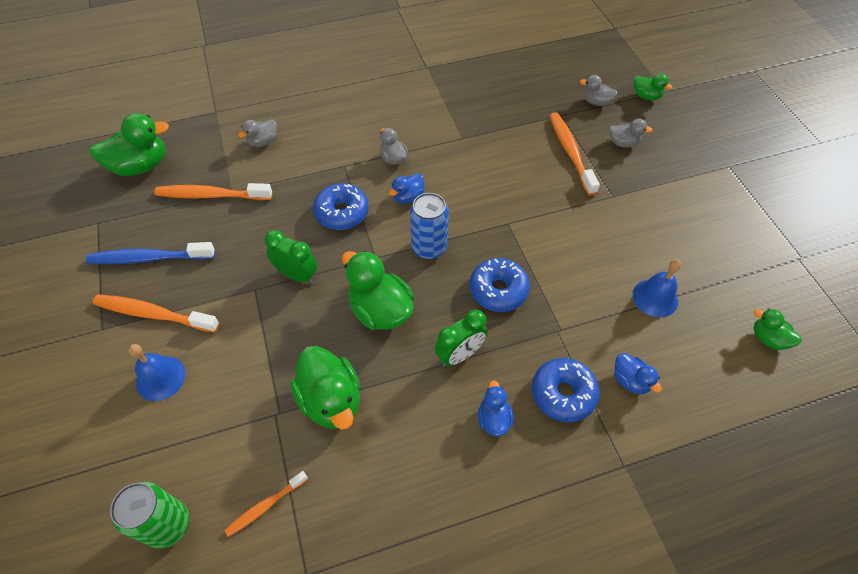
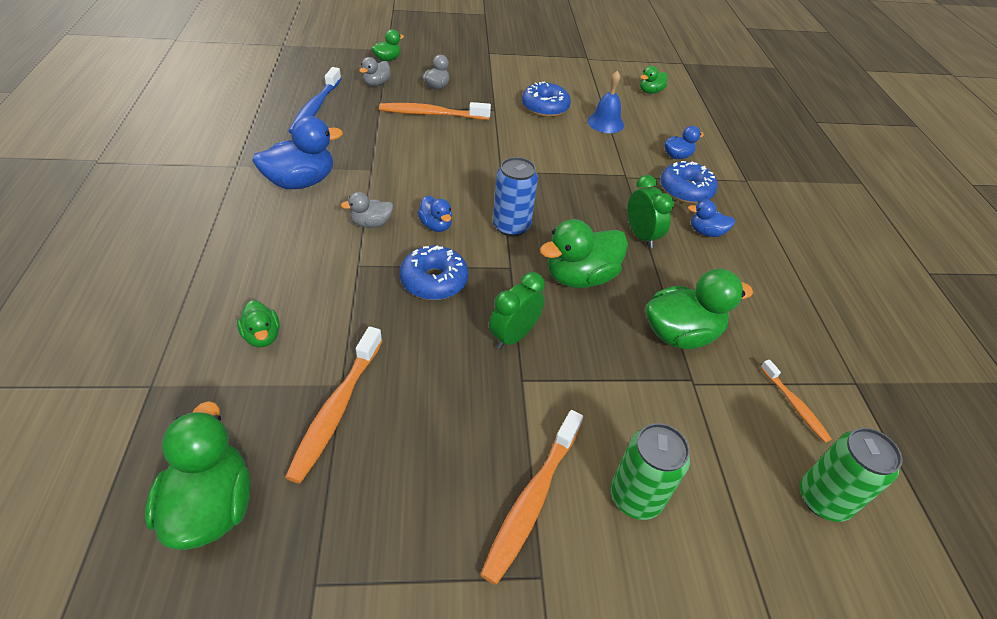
camera: 80 degrees left, 10 degrees down
blue toothbrush [86,242,215,264] -> blue toothbrush moved to [289,67,341,133]
blue bell [128,344,186,401] -> green can [611,423,690,520]
grey duck [238,119,277,147] -> green duck [237,300,280,348]
blue donut [470,258,530,312] -> blue donut moved to [522,81,571,117]
none -> blue duck [252,116,343,189]

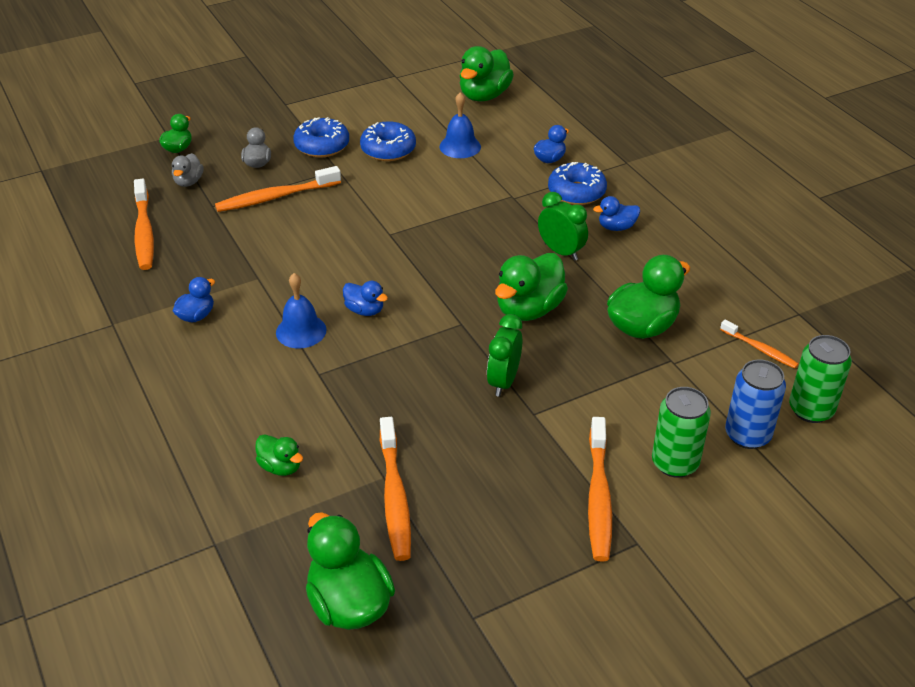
camera: 20 degrees left, 5 degrees down
blue duck [252,116,343,189] -> blue duck [173,277,215,322], size x0.54
blue toothbrush [289,67,341,133] -> orange toothbrush [134,179,154,270]
grey duck [341,192,393,228] -> blue bell [276,273,327,348]
blue donut [400,246,468,300] -> blue donut moved to [293,117,349,158]
blue can [493,157,538,237] -> blue can moved to [725,359,786,449]
green duck [640,66,667,94] -> green duck [460,46,514,101], size x1.86

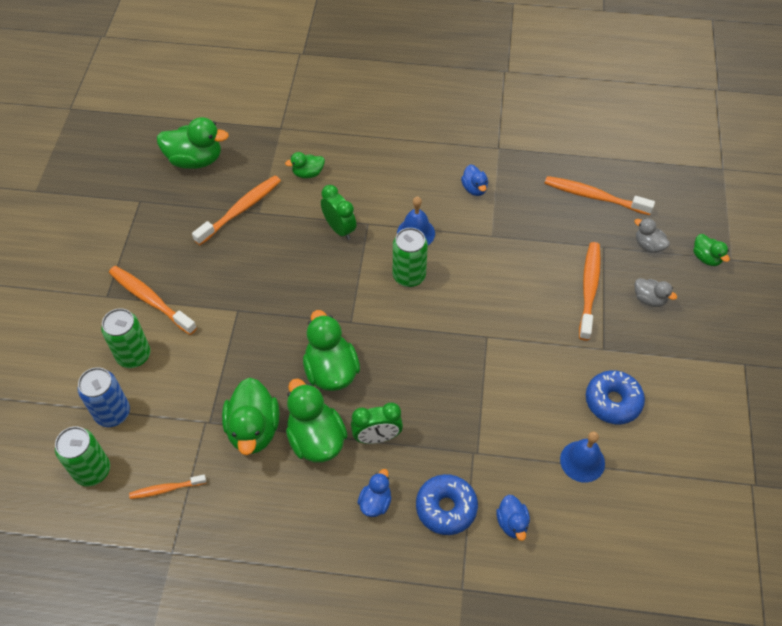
camera: 125 degrees right, 15 degrees up
blue donut [293,117,349,158] -> none
blue duck [343,281,388,316] -> green can [393,228,428,287]
orange toothbrush [380,417,411,561] -> orange toothbrush turned 105 degrees clockwise [192,176,281,245]
green duck [460,46,514,101] -> green duck moved to [286,379,348,462]
green clock [487,314,522,397] -> green clock moved to [321,185,357,240]

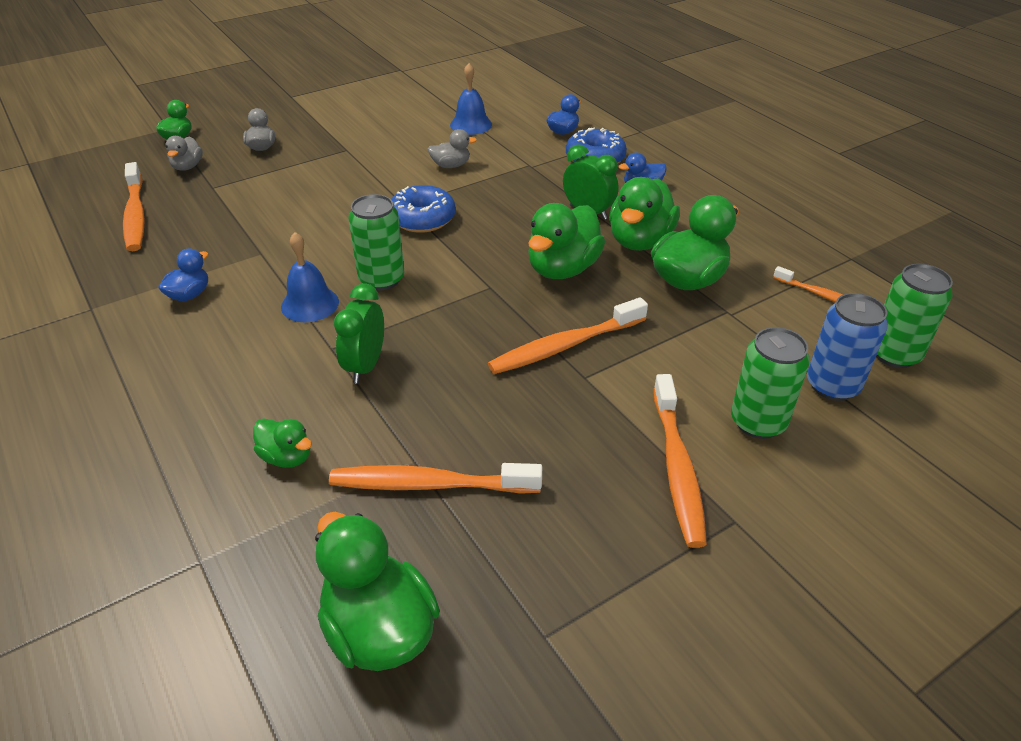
camera: 130 degrees left, 15 degrees down
orange toothbrush [579,242,601,341] -> orange toothbrush moved to [488,297,648,374]
blue donut [586,370,645,424] -> blue donut moved to [391,185,455,233]
none -> grey duck [428,129,477,168]

